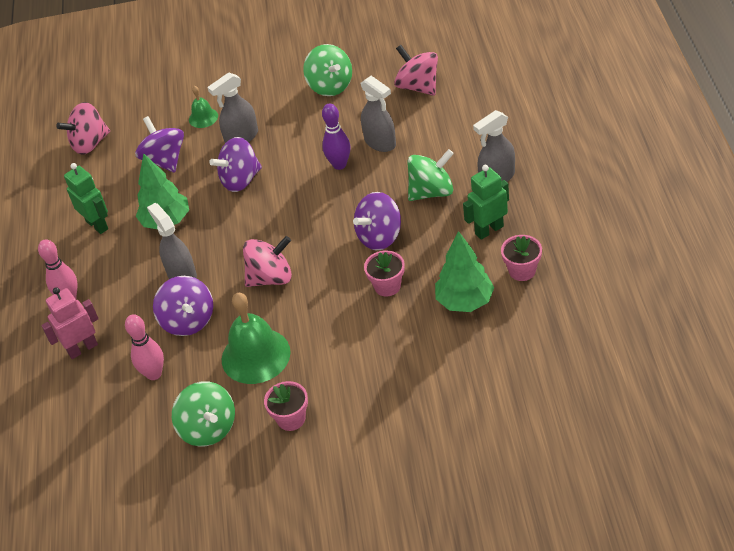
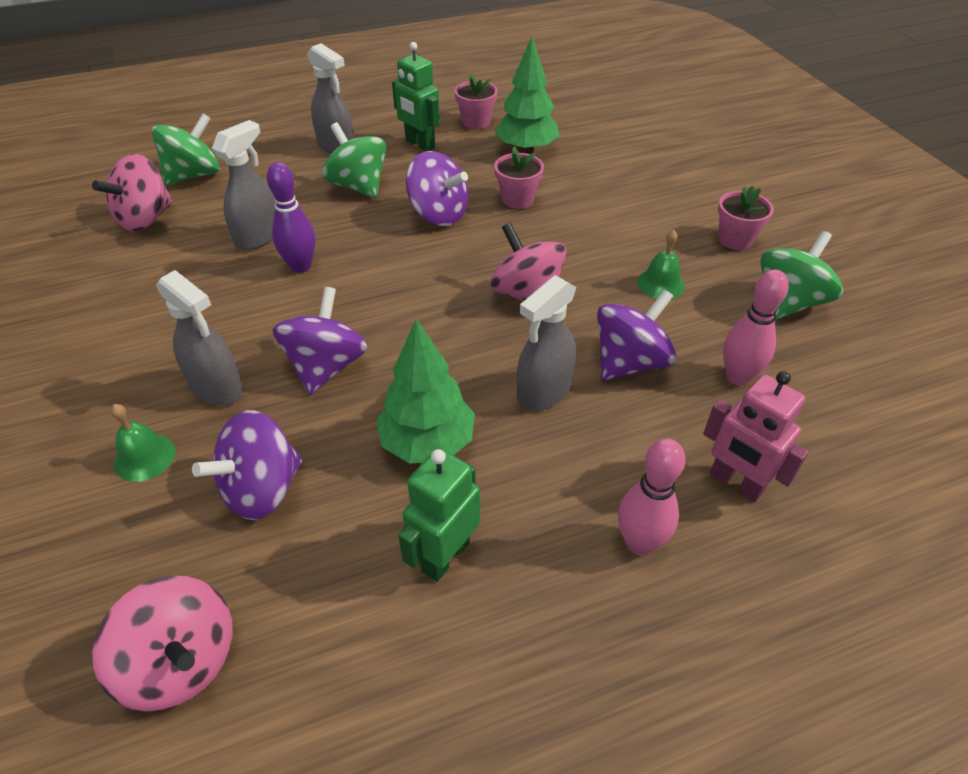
camera: 110 degrees left, 0 degrees up
purple spinning top [209,137,262,192] -> purple spinning top turned 120 degrees counterclockwise [273,287,367,395]
green bell [222,293,291,384] -> green bell [637,229,685,299], size x0.51
green spinning top [303,44,352,96] -> green spinning top moved to [152,113,220,186]

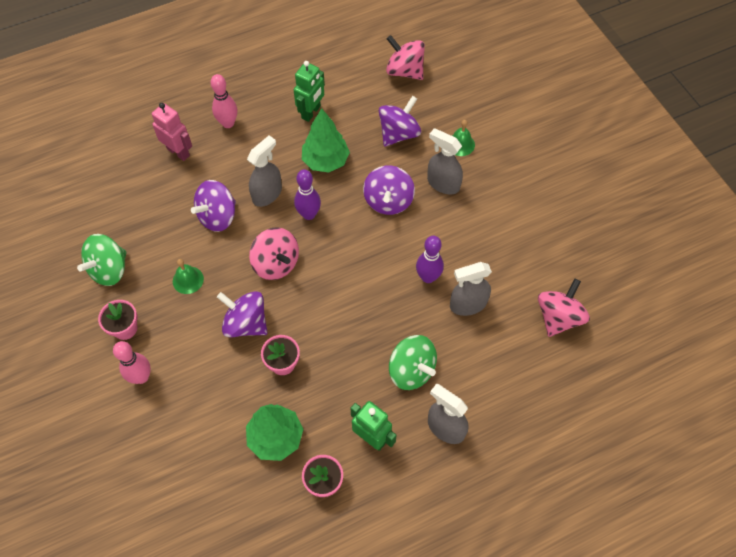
camera: 175 degrees right, 15 degrees up
green spinning top [152,113,220,186] -> none
grey spray bottle [212,120,276,250] -> grey spray bottle turned 45 degrees clockwise [450,262,492,316]
purple spinning top [406,151,469,226] -> purple spinning top moved to [217,291,268,338]
pink bowling pin [723,270,789,385] -> pink bowling pin moved to [113,341,151,384]
none -> purple bowling pin [294,169,321,220]

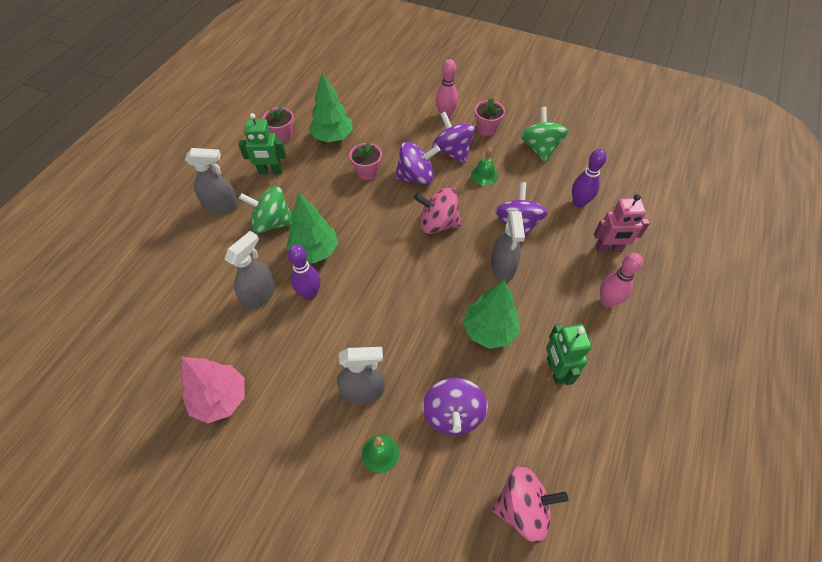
camera: 140 degrees right, 5 degrees down
purple bowling pin [294,169,321,220] -> purple bowling pin moved to [572,149,607,208]
purple spinning top [363,165,415,215] -> purple spinning top moved to [432,112,475,164]
pink spinning top [538,279,590,337] -> none
none -> pink tree [180,357,245,423]
none -> green tree [286,193,338,263]

